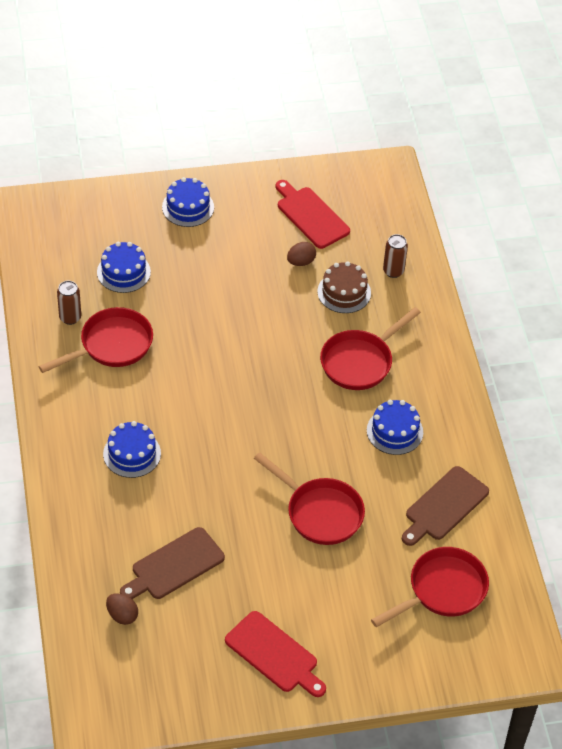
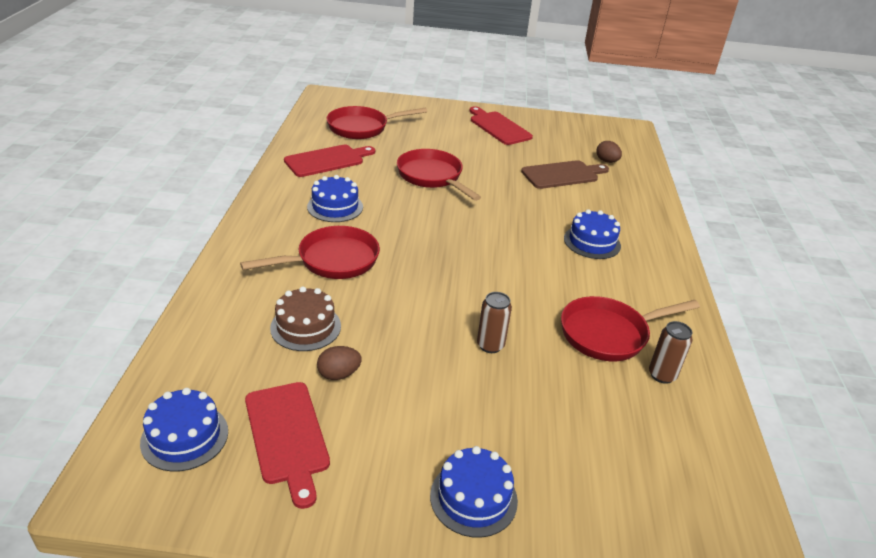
camera: 165 degrees left, 15 degrees down
blue cake [97,242,151,293] -> blue cake moved to [140,388,228,472]
brown can [383,234,408,278] -> brown can moved to [477,292,512,353]
brown cutting board [402,466,489,546] -> red cutting board [284,144,375,177]

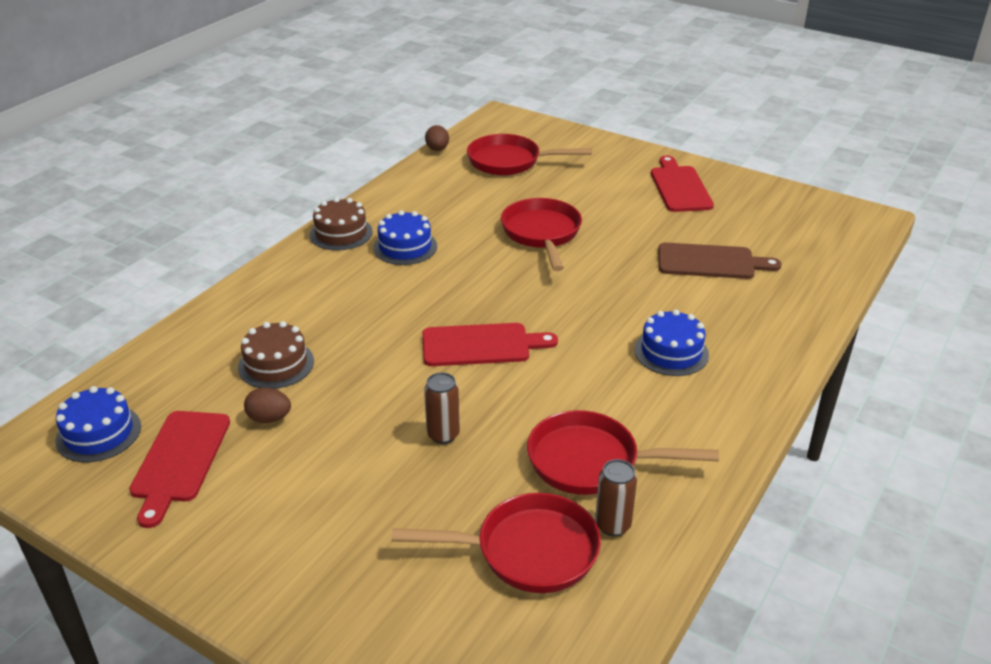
camera: 30 degrees right, 0 degrees up
red pan [240,226,380,279] -> red pan moved to [391,493,601,593]
red cutting board [284,144,375,177] -> red cutting board moved to [422,323,558,366]
blue cake [430,446,518,538] -> none
brown egg [596,141,622,163] -> brown egg moved to [425,125,449,151]
none -> brown cake [310,197,373,250]

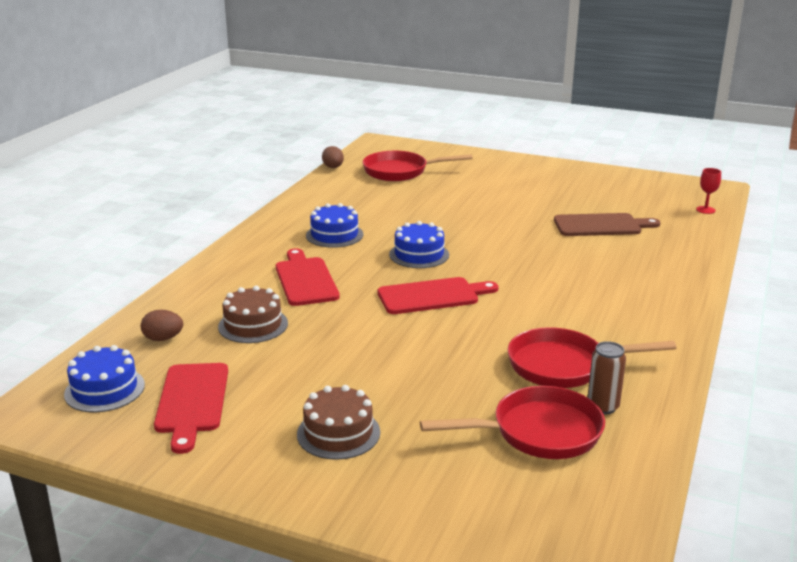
camera: 10 degrees left, 10 degrees down
brown egg [244,388,291,423] -> brown egg moved to [141,310,183,341]
brown cake [310,197,373,250] -> brown cake moved to [297,385,380,460]
brown can [424,372,460,444] -> none
red pan [501,198,582,271] -> none
blue cake [634,309,709,376] -> blue cake moved to [389,221,449,268]
red cutting board [651,156,714,212] -> red cutting board moved to [276,248,340,306]
none -> red goblet [696,168,721,214]

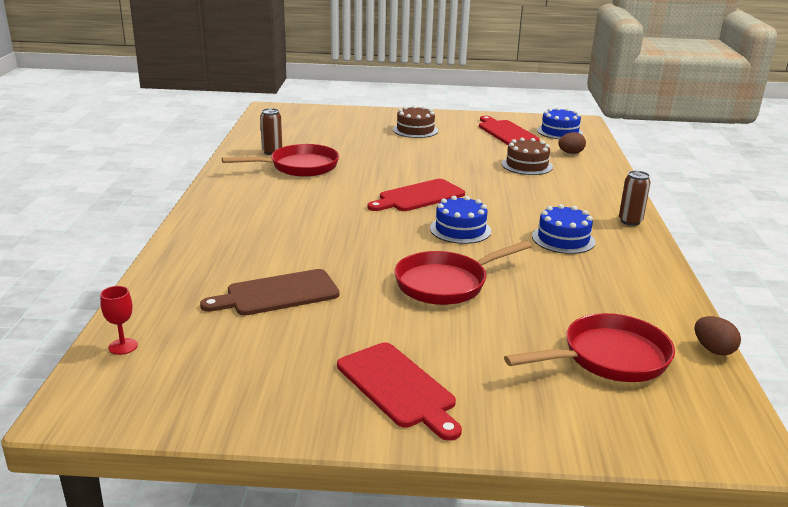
camera: 160 degrees right, 0 degrees up
red cutting board [276,248,340,306] -> red cutting board moved to [337,342,462,441]
red pan [420,386,605,459] -> red pan moved to [394,241,532,305]
none -> brown can [619,171,650,226]

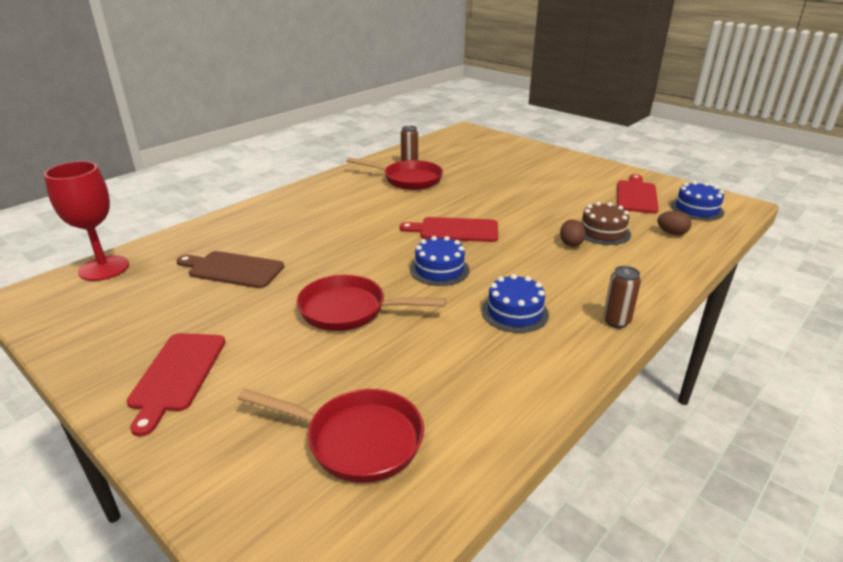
camera: 40 degrees right, 5 degrees up
red goblet [100,286,138,355] -> red goblet [44,161,129,281], size x2.29
brown cake [393,105,438,138] -> none
brown egg [695,316,741,355] -> brown egg moved to [560,219,586,247]

